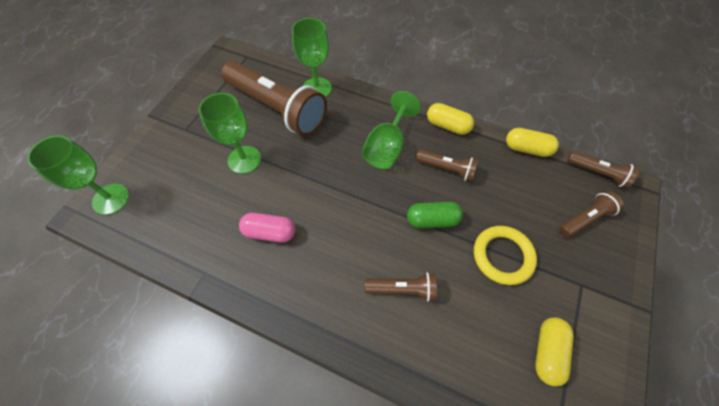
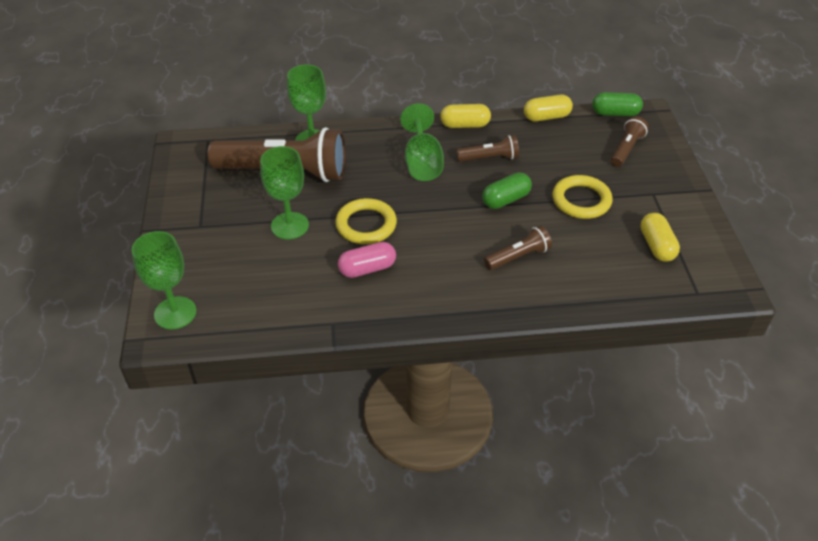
camera: 30 degrees left, 15 degrees down
brown flashlight [567,151,640,188] -> green capsule [592,92,643,116]
none -> yellow ring [335,198,397,244]

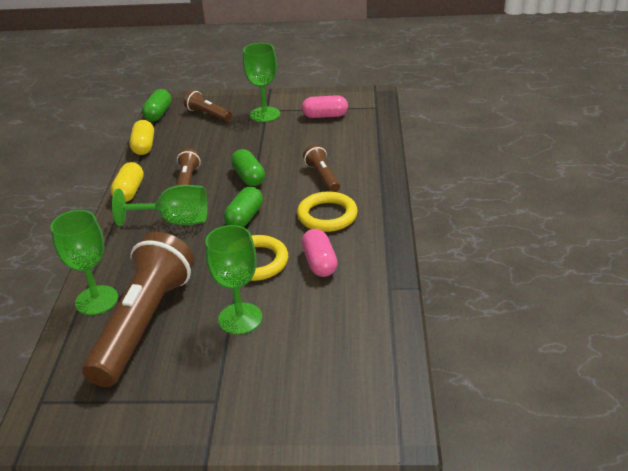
camera: 80 degrees left, 10 degrees down
green goblet [132,231,197,330] -> green goblet moved to [243,43,280,122]
yellow ring [552,175,613,219] -> yellow ring moved to [297,191,358,232]
yellow capsule [641,213,680,262] -> pink capsule [302,95,348,118]
none -> green capsule [224,187,263,227]

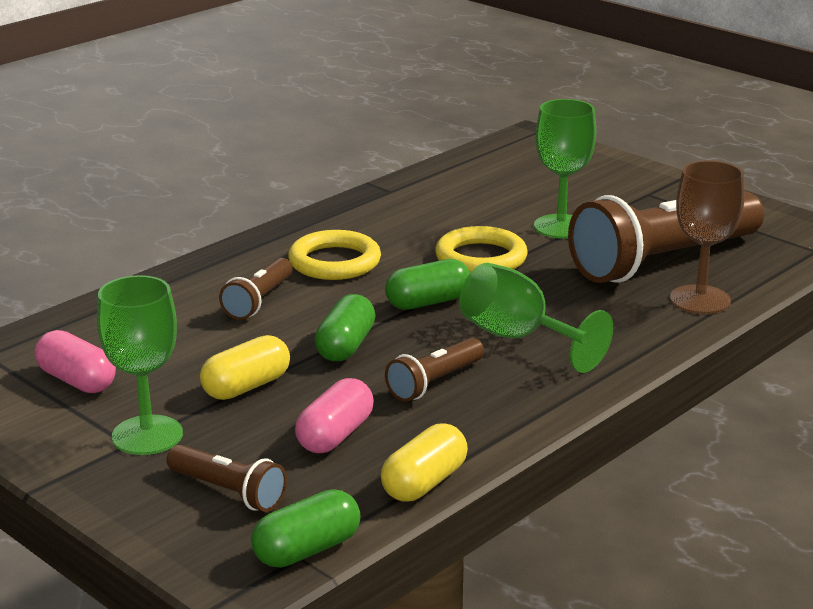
camera: 140 degrees left, 10 degrees down
green goblet [51,210,118,315] -> brown goblet [670,161,745,314]
yellow capsule [110,162,144,202] -> yellow capsule moved to [200,335,290,400]
brown flashlight [184,90,232,122] -> brown flashlight turned 45 degrees counterclockwise [167,445,287,512]
pink capsule [302,229,338,277] -> pink capsule moved to [295,378,374,453]

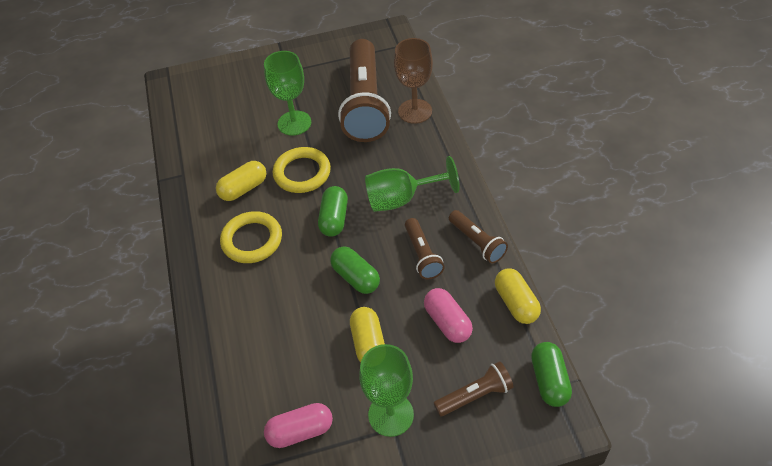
camera: 55 degrees left, 25 degrees up
brown flashlight [219,258,293,320] -> brown flashlight moved to [449,210,508,264]
none -> yellow capsule [216,161,267,201]

